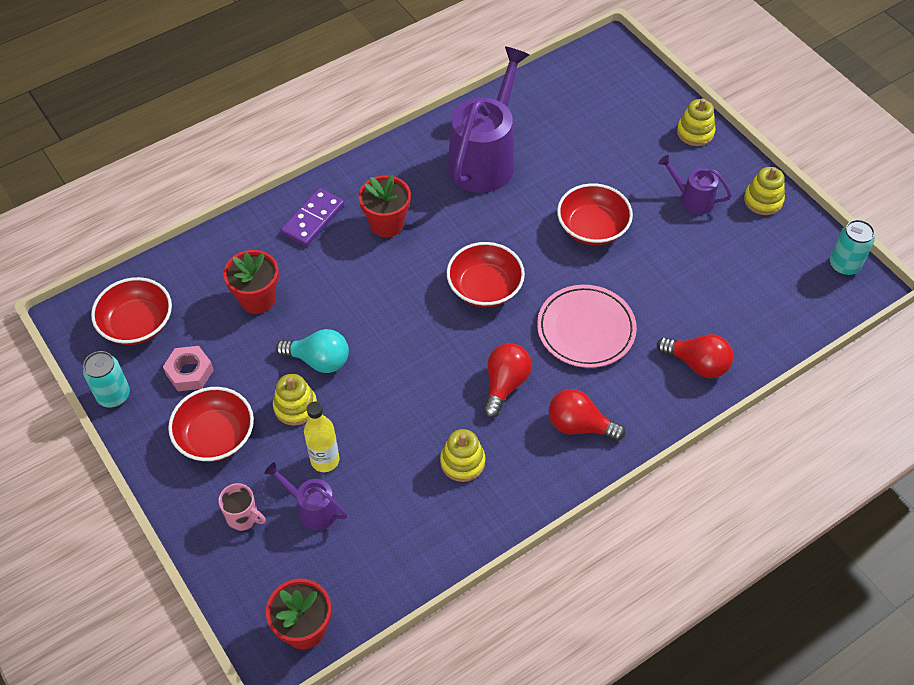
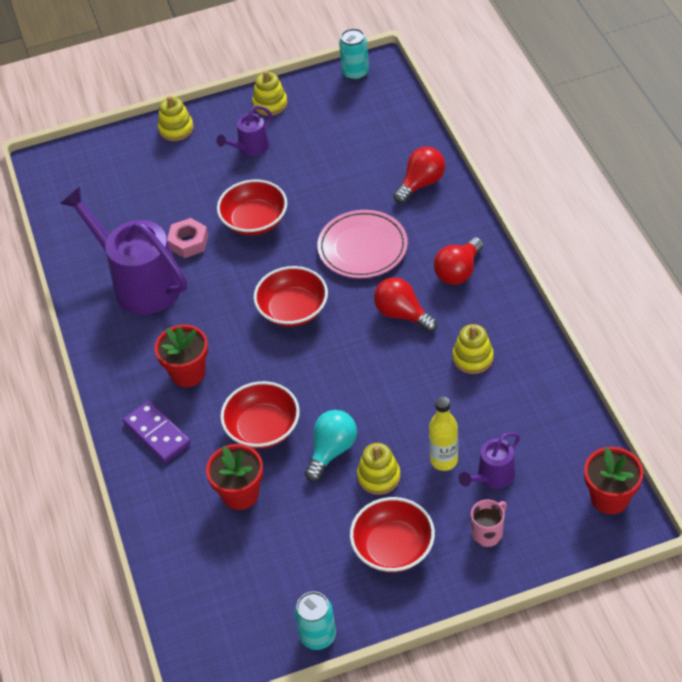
camera: 70 degrees left, 5 degrees down
red bowl [91,277,172,345] -> red bowl moved to [220,381,300,449]
pink nut [163,346,214,391] -> pink nut moved to [167,218,208,258]

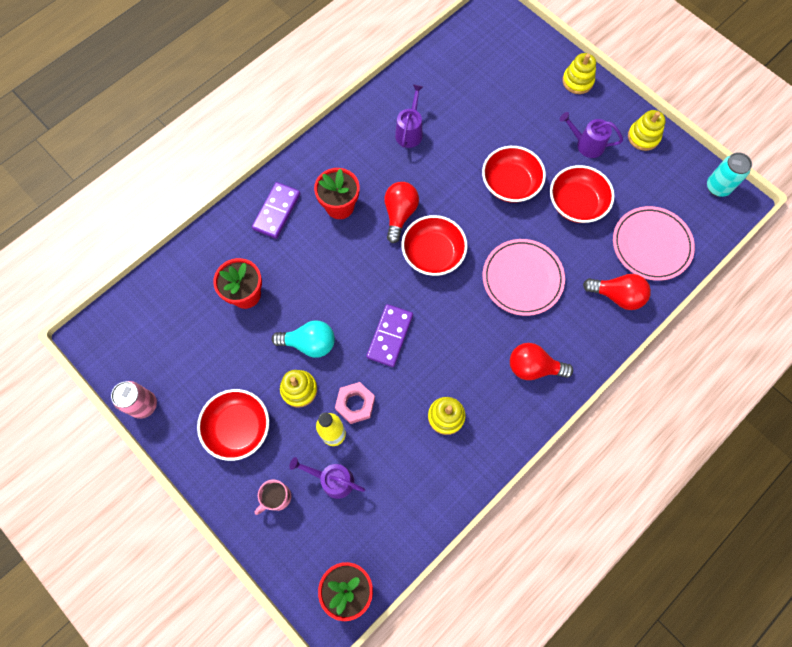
camera: 60 degrees right, 20 degrees up
purple watering can [60,187,187,315] -> purple watering can [395,85,423,148], size x0.49
pink nut [167,218,208,258] -> pink nut moved to [335,382,375,424]
red bowl [220,381,300,449] -> red bowl moved to [550,165,615,223]
turquoise can [295,592,336,650] -> pink can [111,381,157,419]
red light bulb [374,277,437,332] -> red light bulb moved to [384,182,419,243]
pink mug [471,499,507,547] -> pink mug turned 120 degrees clockwise [255,480,291,515]
none -> purple domino [366,304,413,367]
none -> pink plate [613,206,695,281]

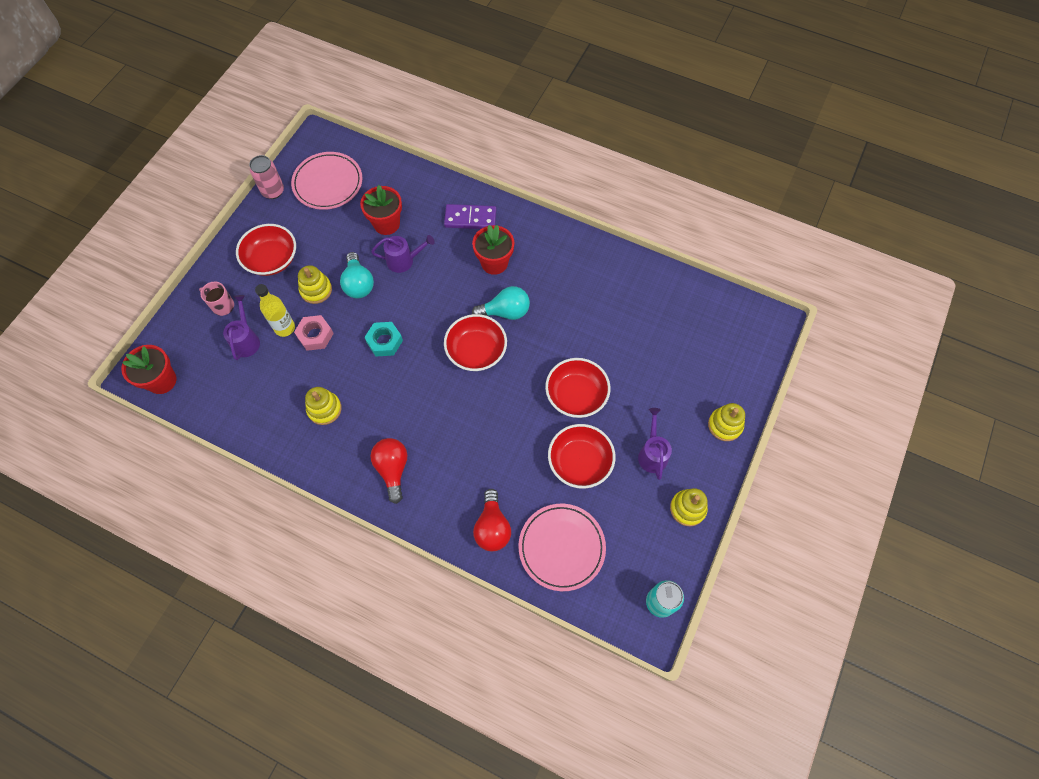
camera: 70 degrees right, 5 degrees down
purple domino [366,304,413,367] -> turquoise nut [364,322,403,356]
red light bulb [384,182,419,243] -> turquoise light bulb [472,286,530,320]
purple watering can [395,85,423,148] -> purple watering can moved to [371,235,435,273]
pink plate [483,239,565,316] -> pink plate moved to [291,152,363,210]

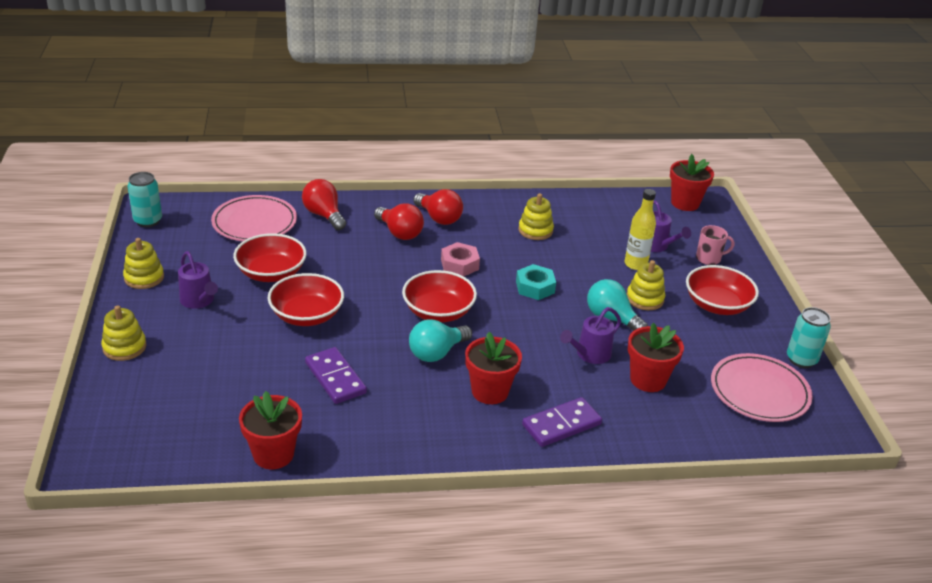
camera: 145 degrees right, 30 degrees down
pink can [249,155,284,199] -> turquoise can [787,307,831,368]
pink nut [294,315,334,351] -> pink nut moved to [441,242,480,276]
none -> red flower pot [239,391,302,469]
none -> purple domino [305,347,367,404]
none -> red light bulb [374,203,424,240]

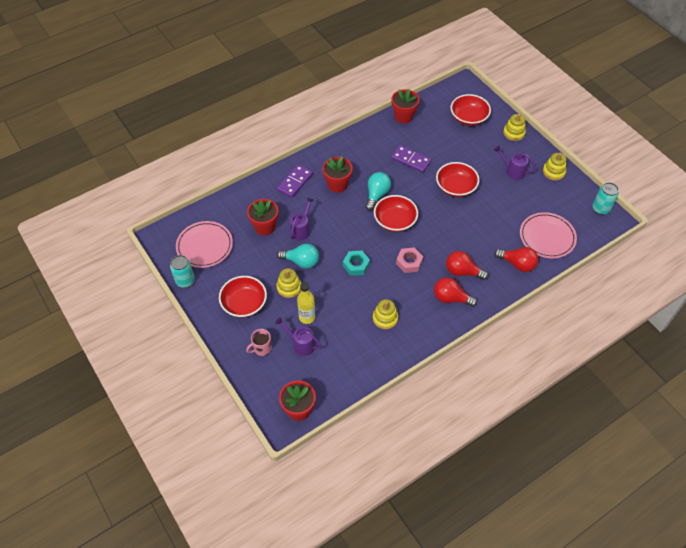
camera: 155 degrees right, 20 degrees up
red bowl [233,233,307,282] -> red bowl moved to [450,94,491,126]

